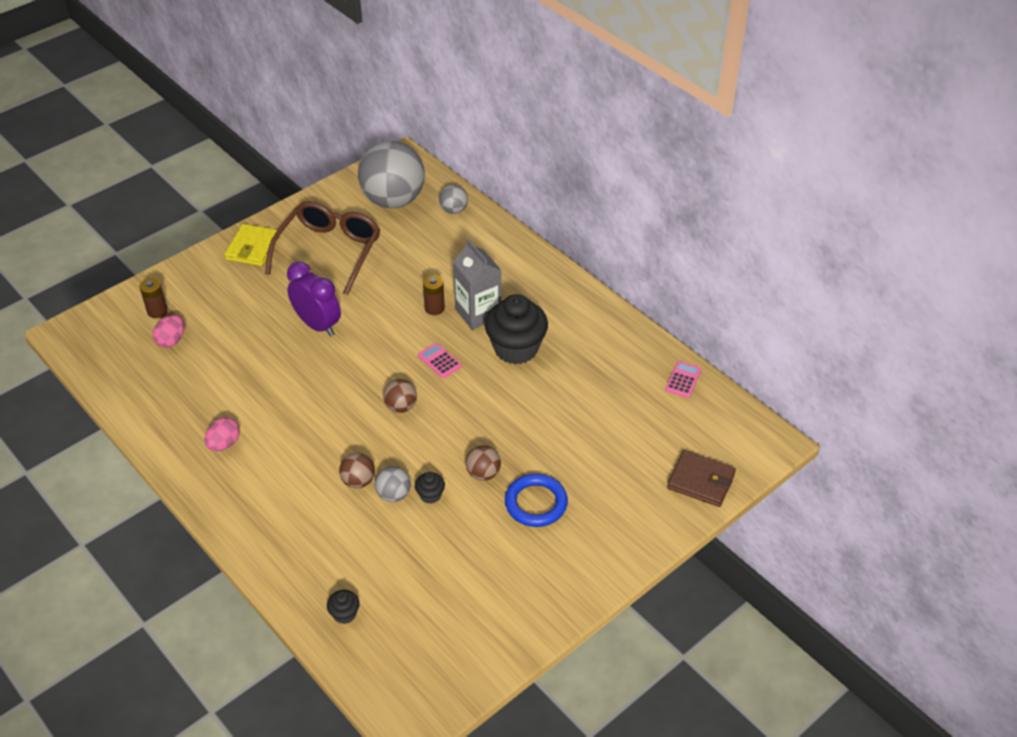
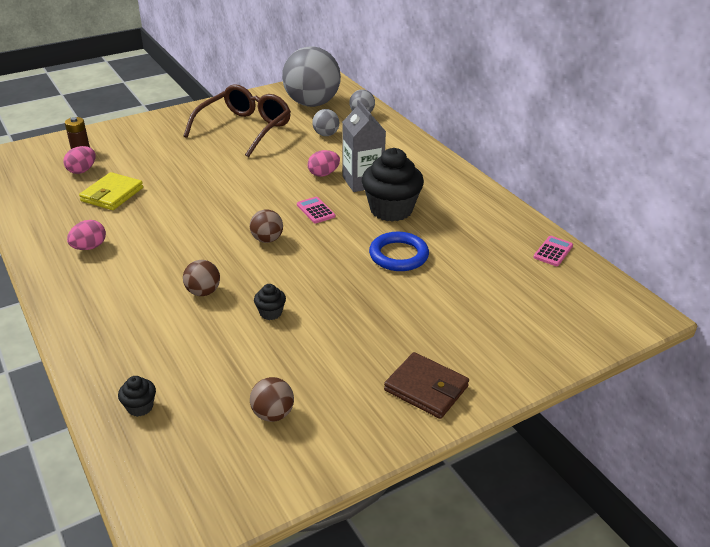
camera: 10 degrees right, 10 degrees down
yellow wallet [224,224,279,266] -> yellow wallet moved to [79,172,143,210]
purple clock [287,262,341,337] -> none
grey ball [375,466,411,502] -> grey ball moved to [312,109,339,136]
brown battery [423,275,445,315] -> pink egg [308,150,340,177]
brown ball [466,445,501,481] -> brown ball moved to [250,377,294,422]
blue ring [505,474,568,527] -> blue ring moved to [369,232,429,271]
brown wallet [667,450,736,507] -> brown wallet moved to [384,352,469,419]

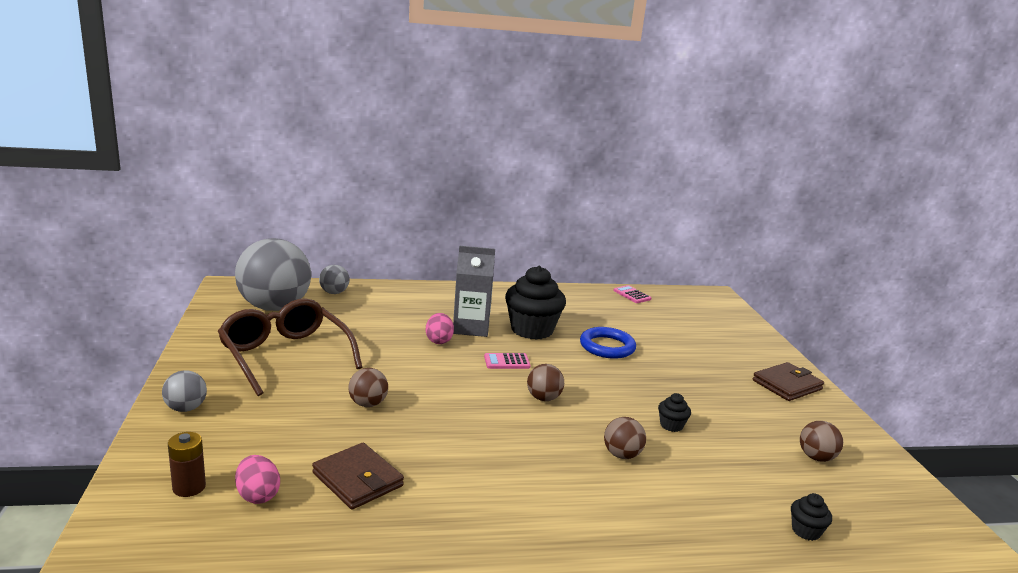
camera: 70 degrees left, 15 degrees down
pink egg [67,220,106,250] -> none
yellow wallet [79,172,143,210] -> brown wallet [312,443,404,509]
grey ball [312,109,339,136] -> grey ball moved to [162,370,207,412]
none -> brown ball [348,368,388,407]

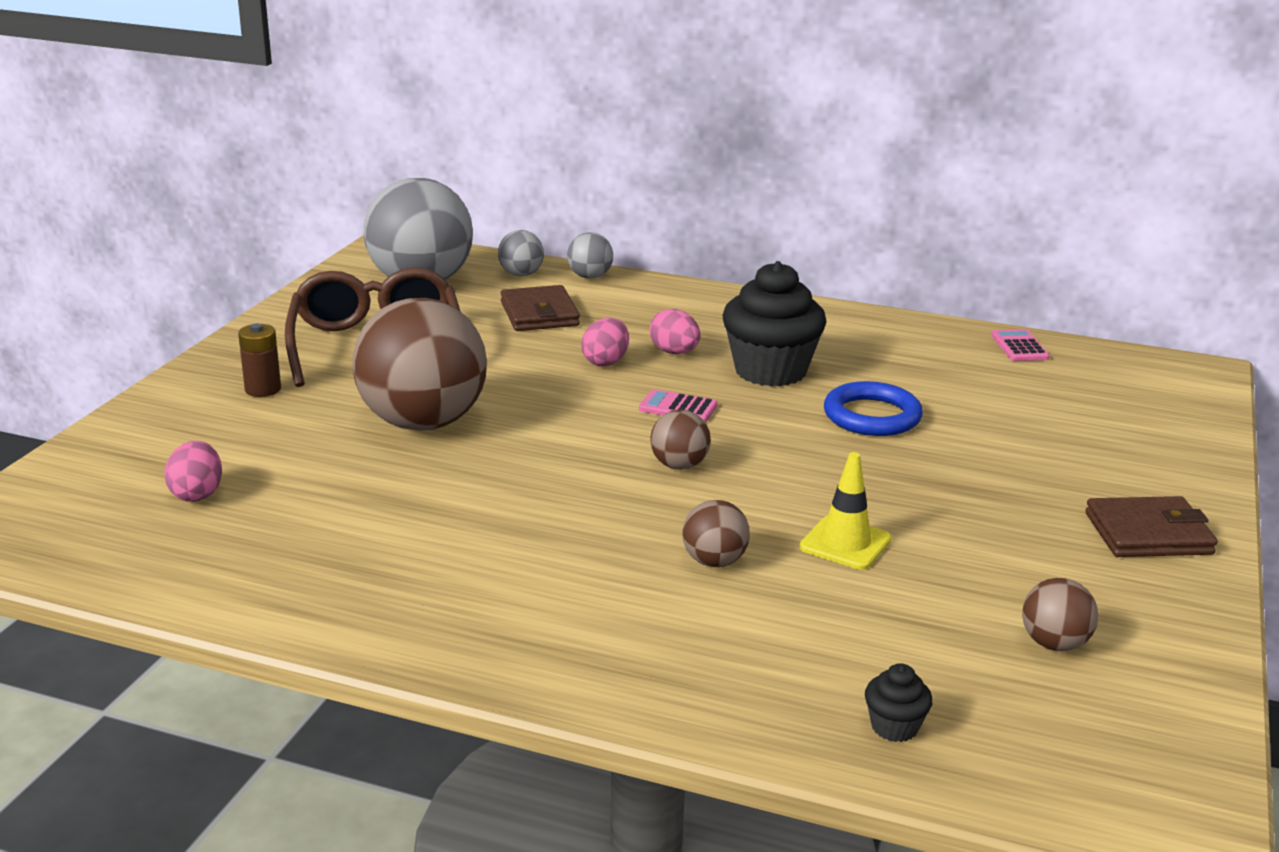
camera: 30 degrees right, 5 degrees up
grey ball [162,370,207,412] -> grey ball moved to [567,232,613,279]
brown battery [168,432,206,497] -> brown battery moved to [238,323,281,397]
brown wallet [312,443,404,509] -> brown wallet moved to [501,285,580,331]
brown ball [348,368,388,407] -> brown ball [352,298,487,431], size x2.29
grey carton [453,246,495,337] -> pink egg [650,309,700,354]
black cupcake [658,393,691,432] -> yellow traffic cone [800,452,892,570]

